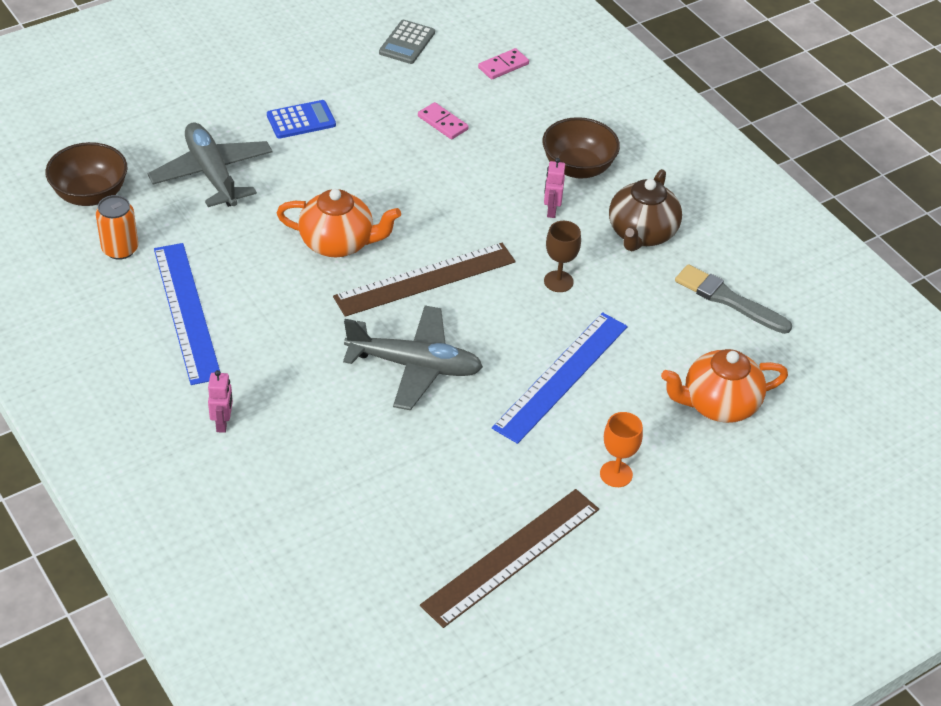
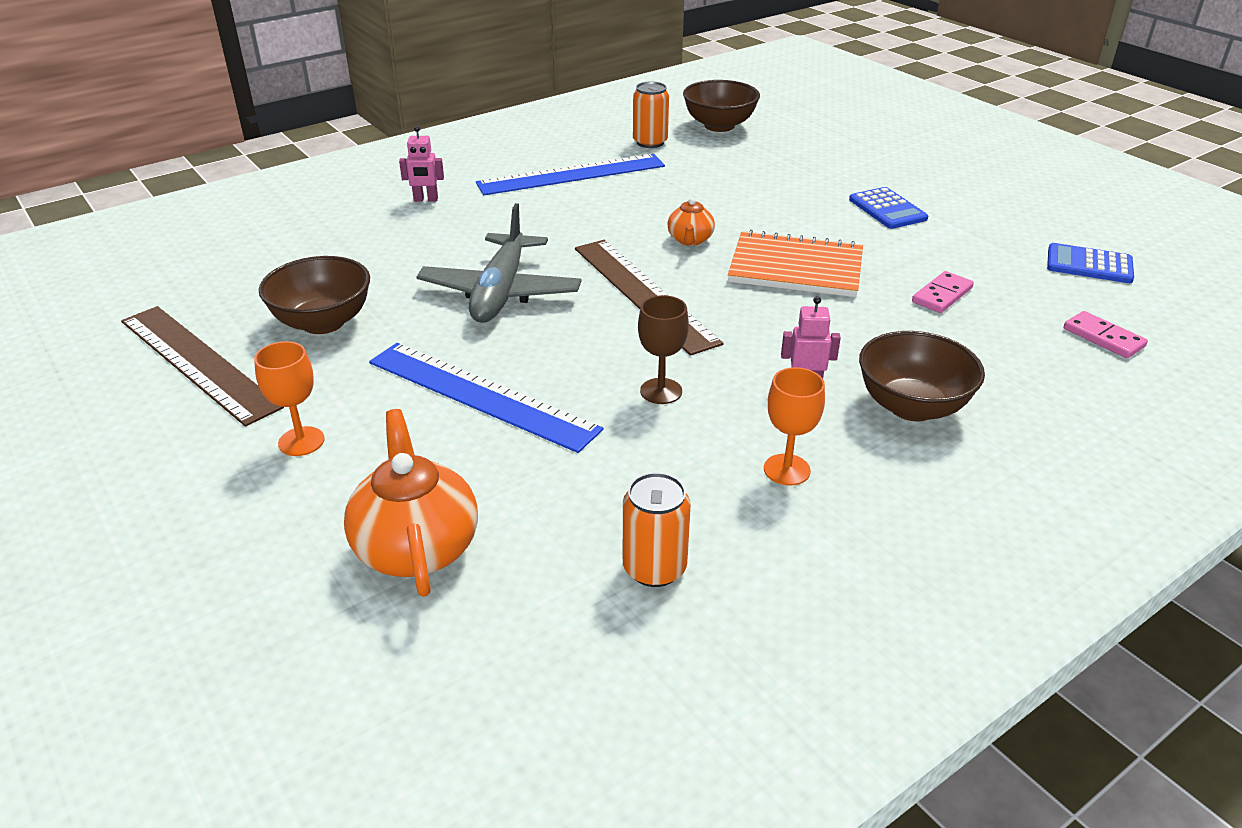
camera: 90 degrees right, 10 degrees down
grey plane [148,122,273,207] -> none
orange teapot [277,189,401,257] -> orange teapot [667,198,715,246], size x0.55
grey calculator [379,20,435,64] -> blue calculator [1047,243,1134,283]
brown teapot [609,169,682,251] -> orange goblet [764,367,825,486]
grey brush [675,264,792,334] -> orange can [623,472,691,587]
none -> brown bowl [259,256,370,334]
none -> orange notebook [728,230,863,297]

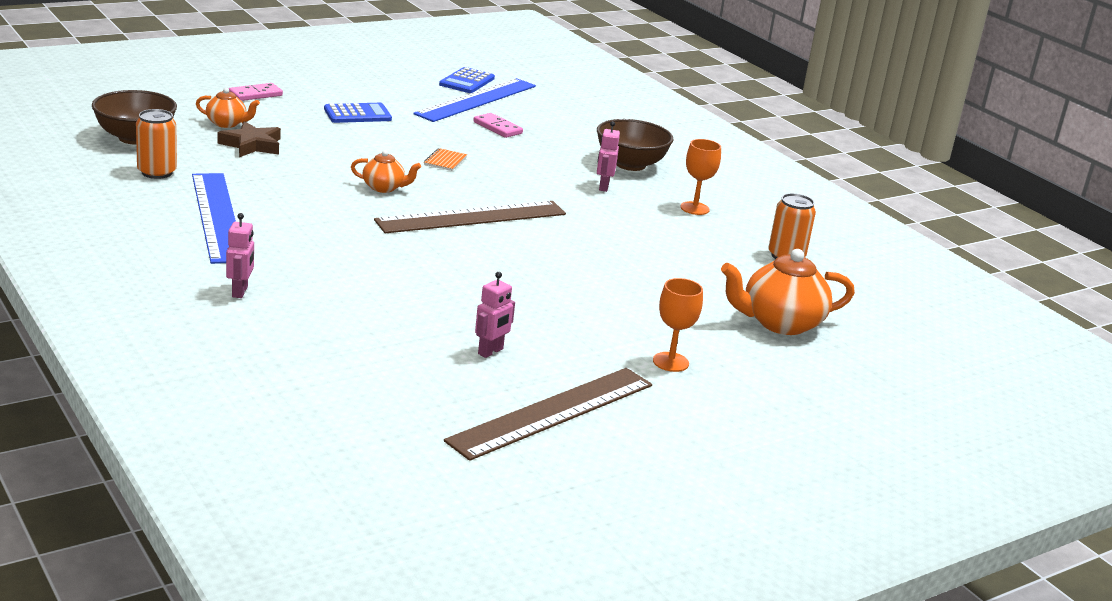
camera: 90 degrees left, 10 degrees down
brown bowl [259,256,370,334] -> pink robot [475,272,515,358]
blue ruler [369,343,603,453] -> blue ruler moved to [413,78,536,122]
grey plane [417,203,581,323] -> none
brown goblet [638,295,689,404] -> none
orange notebook [728,230,863,297] -> orange notebook [424,148,467,171], size x0.41
pink domino [1064,311,1148,358] -> pink domino moved to [229,83,283,101]
none -> orange teapot [196,88,260,128]
none -> brown star [217,121,281,157]

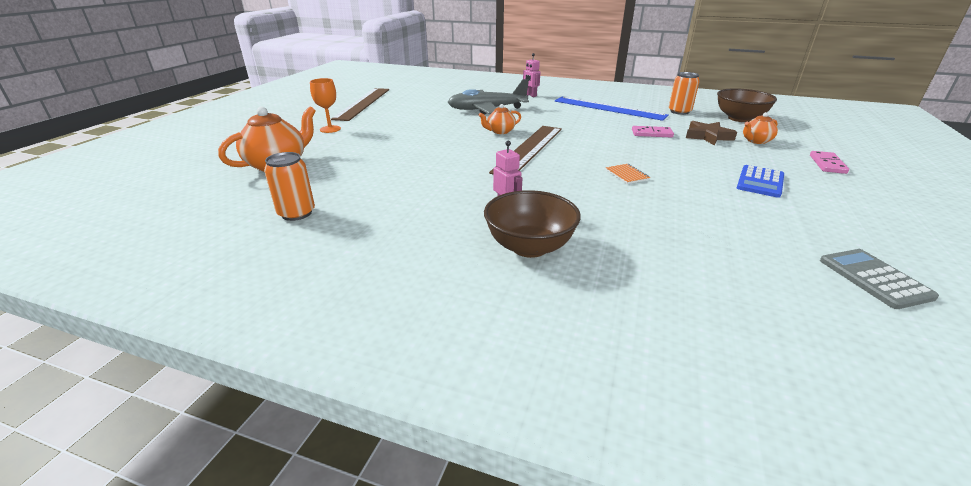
camera: 145 degrees right, 5 degrees up
orange teapot [351,150,421,193] -> orange teapot moved to [479,104,521,134]
blue ruler [413,78,536,122] -> none
blue calculator [439,67,495,93] -> grey calculator [820,249,939,309]
pink domino [473,113,523,138] -> pink domino moved to [632,126,674,138]
pink robot [475,272,515,358] -> none
orange goblet [680,139,721,215] -> none
none -> grey plane [448,79,529,115]

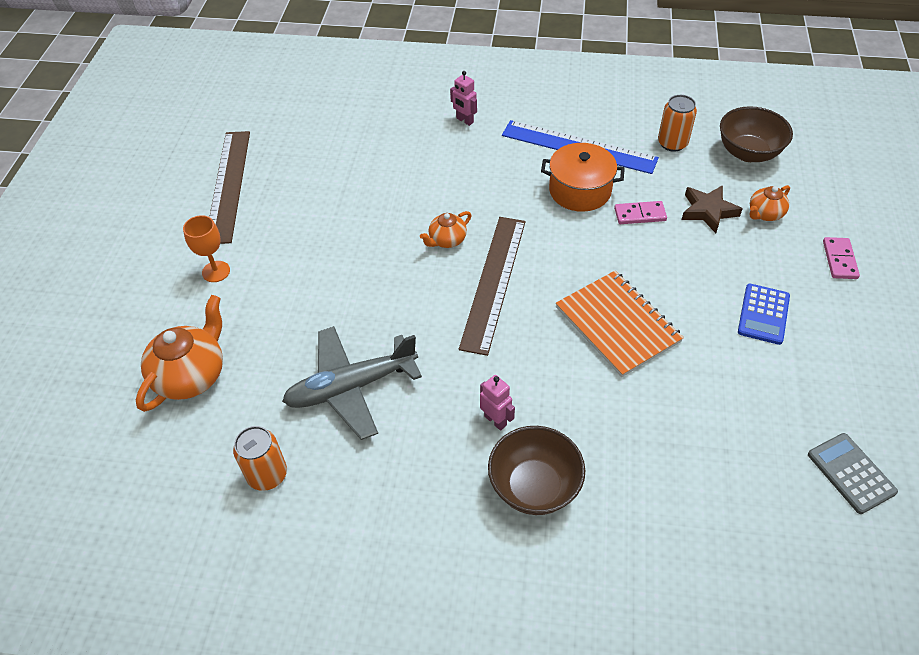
camera: 10 degrees left, 20 degrees up
grey plane [448,79,529,115] -> grey plane moved to [282,326,422,440]
orange notebook [606,164,650,184] -> orange notebook [556,271,684,377], size x2.44
none -> orange pot [541,143,625,212]

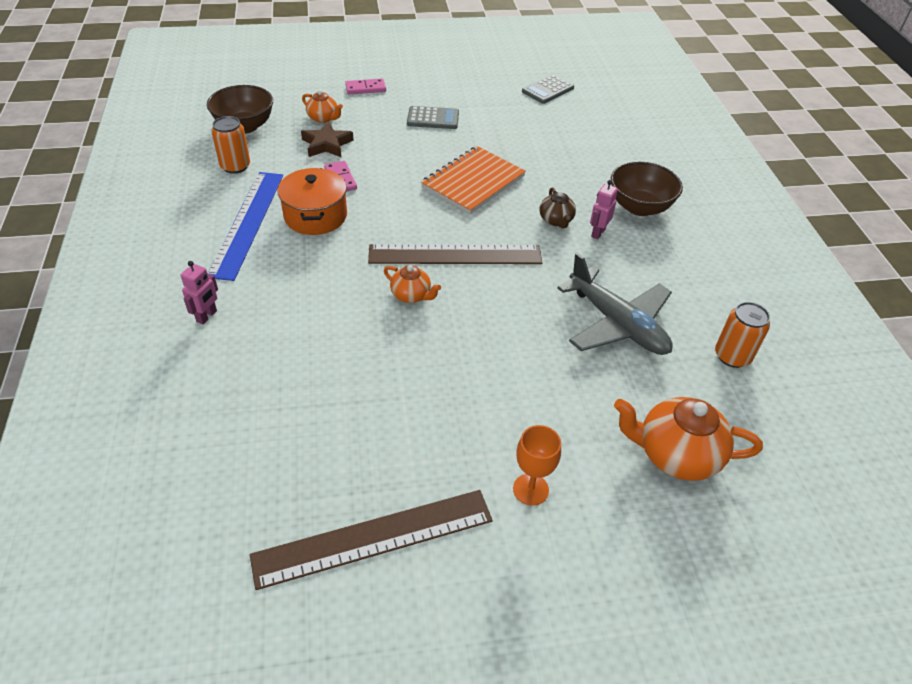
camera: 110 degrees left, 5 degrees down
blue calculator [738,283,790,345] -> grey calculator [407,106,459,129]
none -> brown teapot [539,187,576,228]

